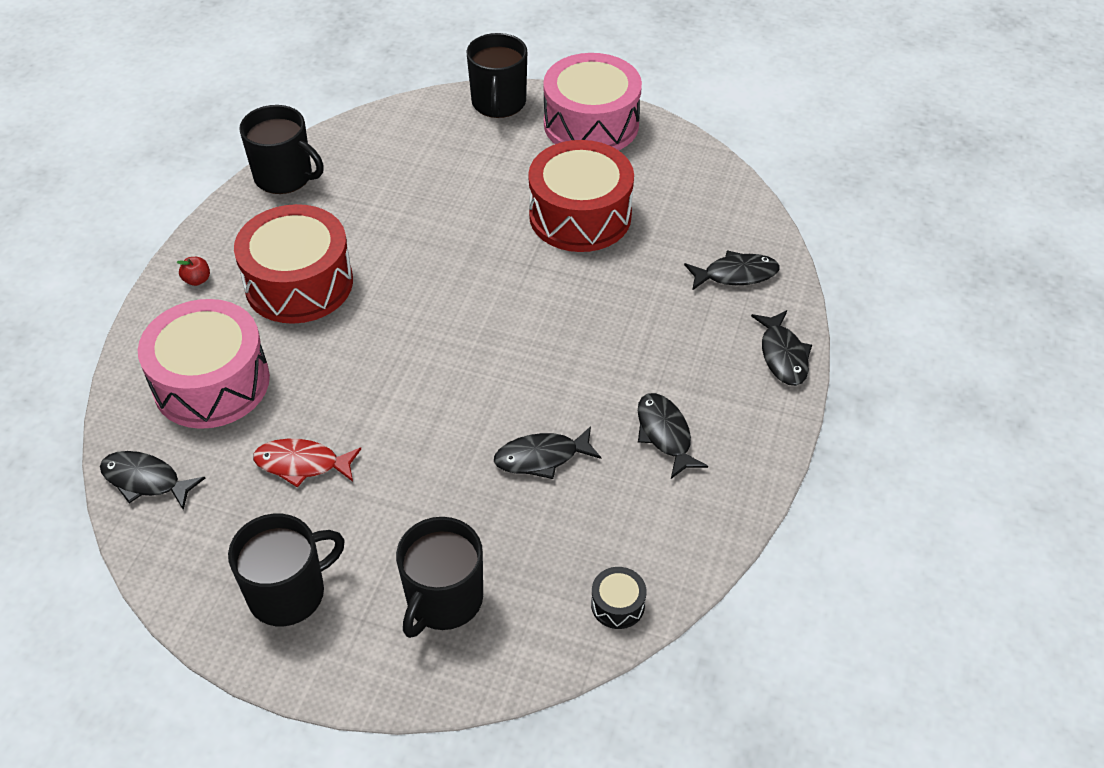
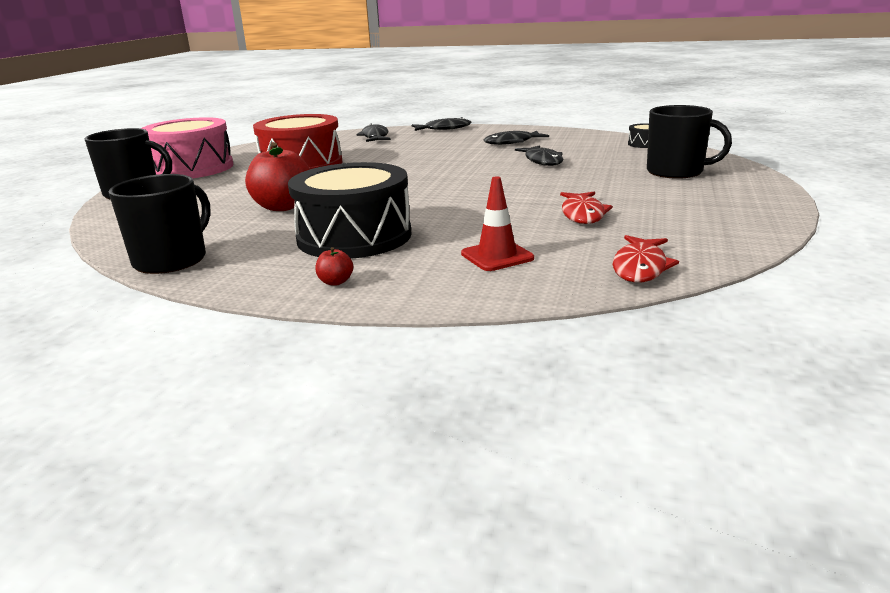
camera: 90 degrees left, 25 degrees down
black fish [100,451,205,510] -> red fish [612,235,679,282]
pink drum [138,299,270,429] -> red traffic cone [461,176,534,271]
black mug [228,514,345,626] -> none
red drum [234,204,353,324] -> black drum [288,162,412,259]
none -> red apple [245,142,310,211]

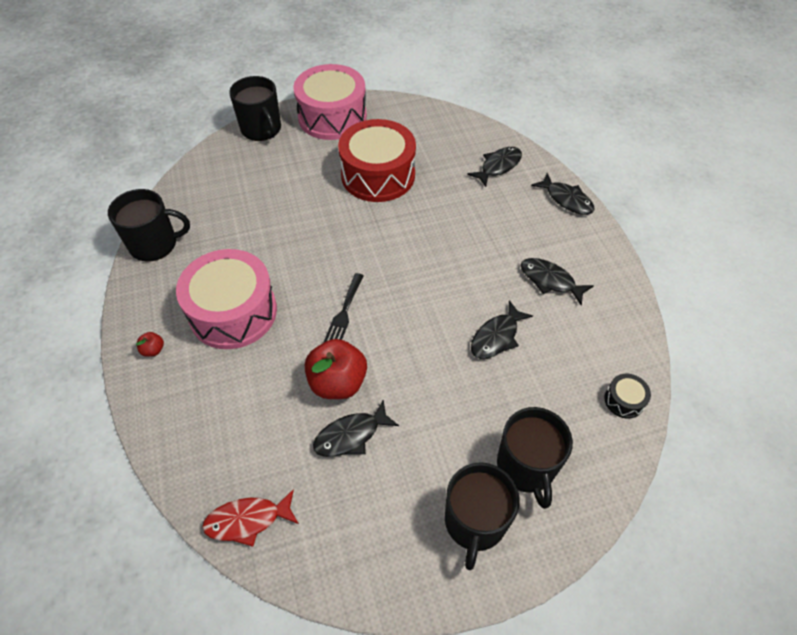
camera: 55 degrees right, 30 degrees up
red apple [245,142,310,211] -> red apple moved to [305,339,367,399]
black drum [288,162,412,259] -> pink drum [176,249,277,349]
red traffic cone [461,176,534,271] -> none
red fish [560,192,613,224] -> black fish [313,400,399,457]
none -> black fork [324,273,364,342]
none -> black mug [445,462,520,570]

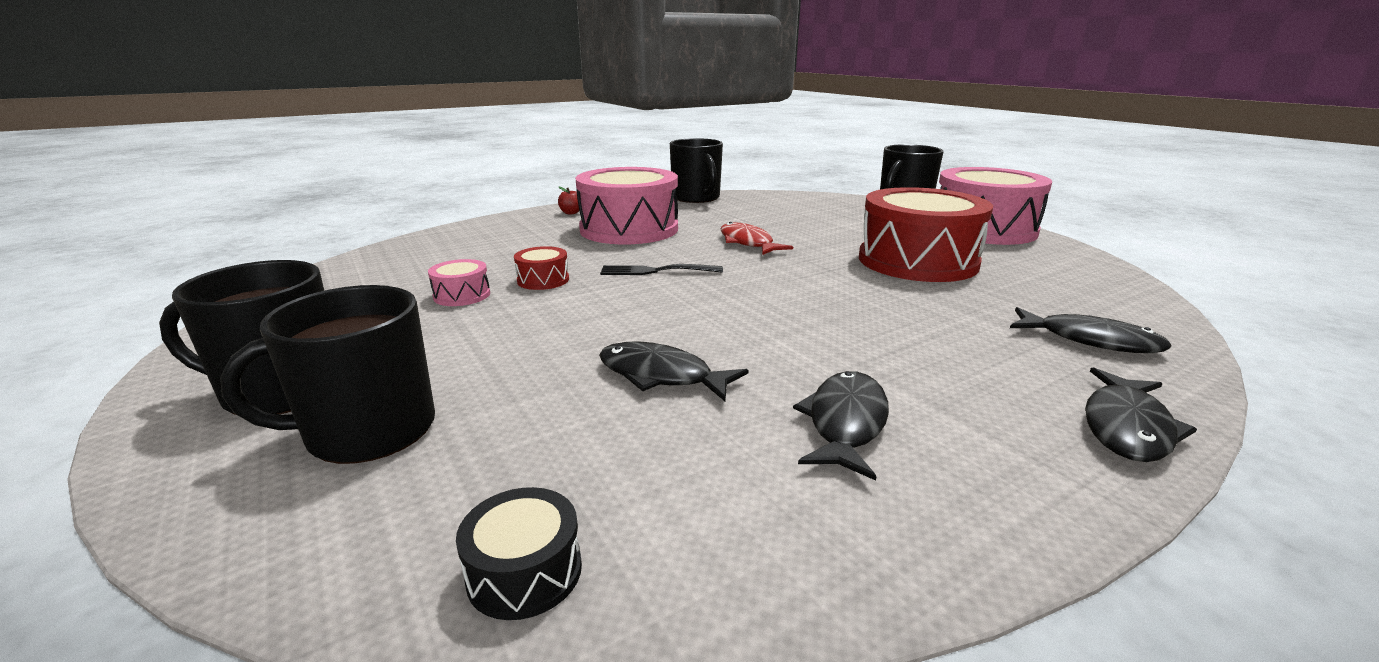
camera: 75 degrees right, 30 degrees down
red fish [202,489,299,547] -> red fish moved to [720,222,793,255]
red apple [305,339,367,399] -> red drum [514,246,569,290]
black fish [313,400,399,457] -> pink drum [428,259,490,306]

